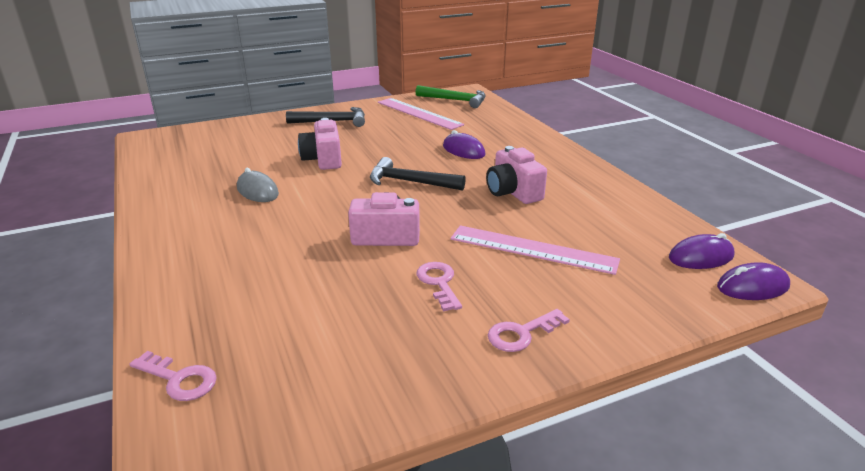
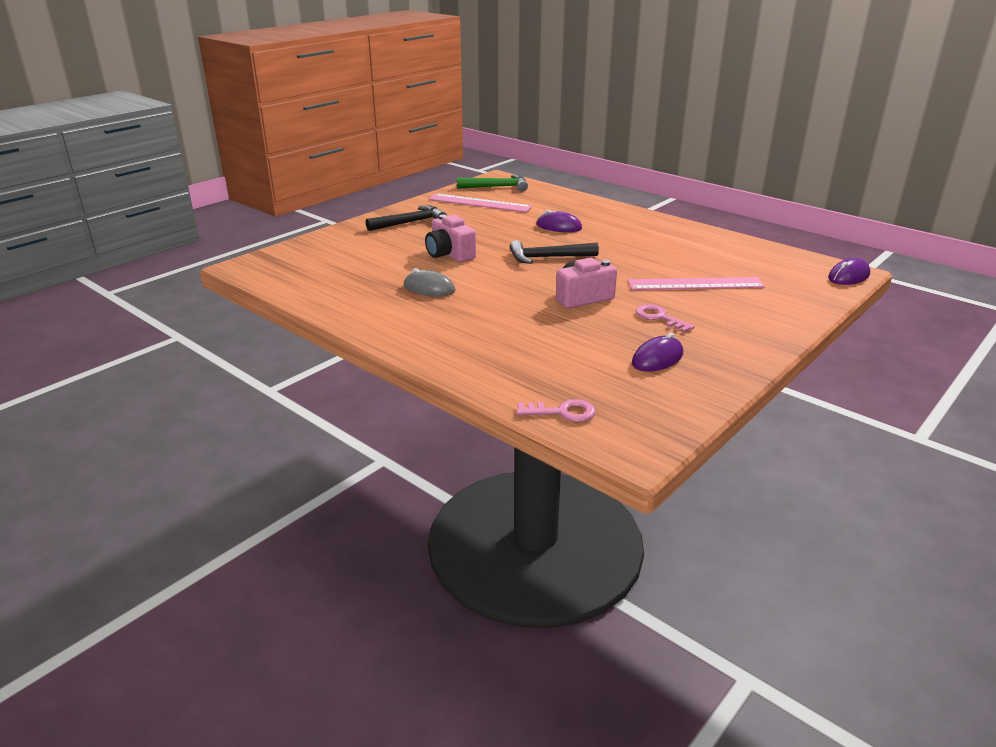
camera: 25 degrees left, 0 degrees up
pink camera [486,146,547,204] -> none
pink key [488,309,570,352] -> none
purple mouse [669,233,735,269] -> purple mouse moved to [632,333,683,372]

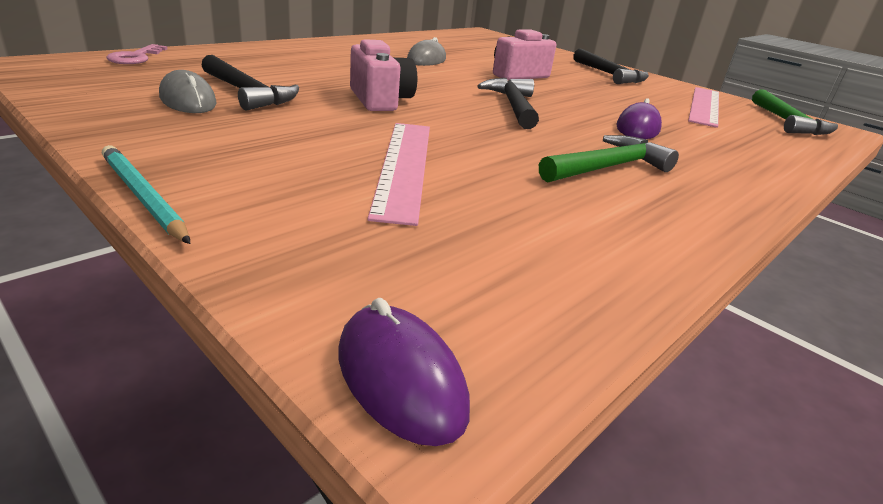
camera: 90 degrees right, 0 degrees up
purple mouse [632,333,683,372] -> grey mouse [159,70,217,113]
pink key [636,304,695,332] -> none
none -> turquoise pencil [102,145,190,244]
none -> black hammer [201,55,299,111]
none -> green hammer [539,135,679,182]

